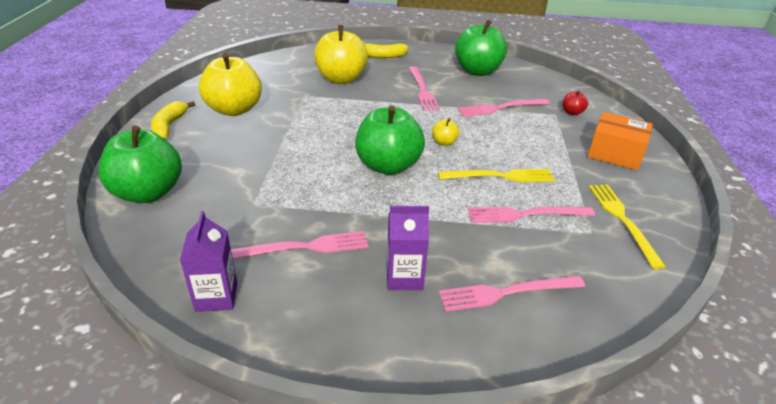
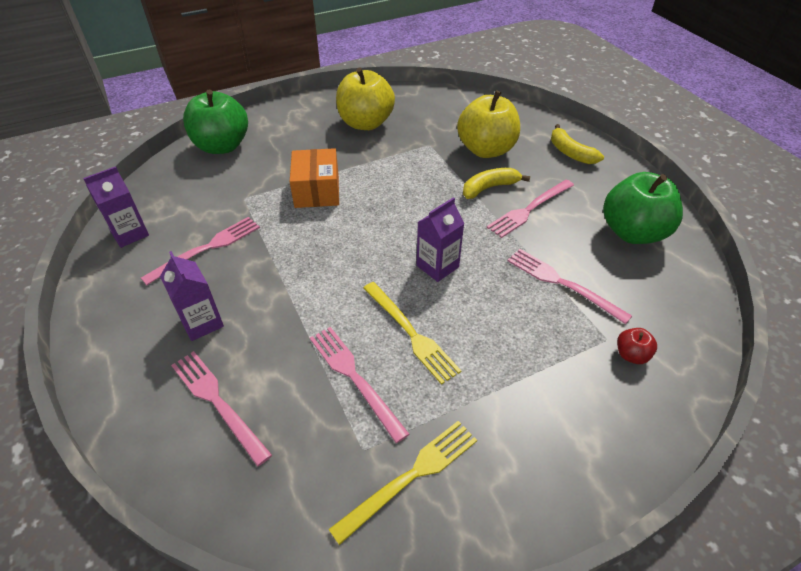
camera: 60 degrees right, 10 degrees up
yellow banana [151,101,195,139] -> yellow banana moved to [463,168,530,199]
pink fork [231,231,368,259] -> pink fork turned 90 degrees counterclockwise [141,217,260,285]
green apple [355,105,425,175] -> none
yellow apple [432,118,459,146] -> purple carton [417,197,464,282]
orange box [587,112,653,170] -> orange box moved to [290,148,339,208]

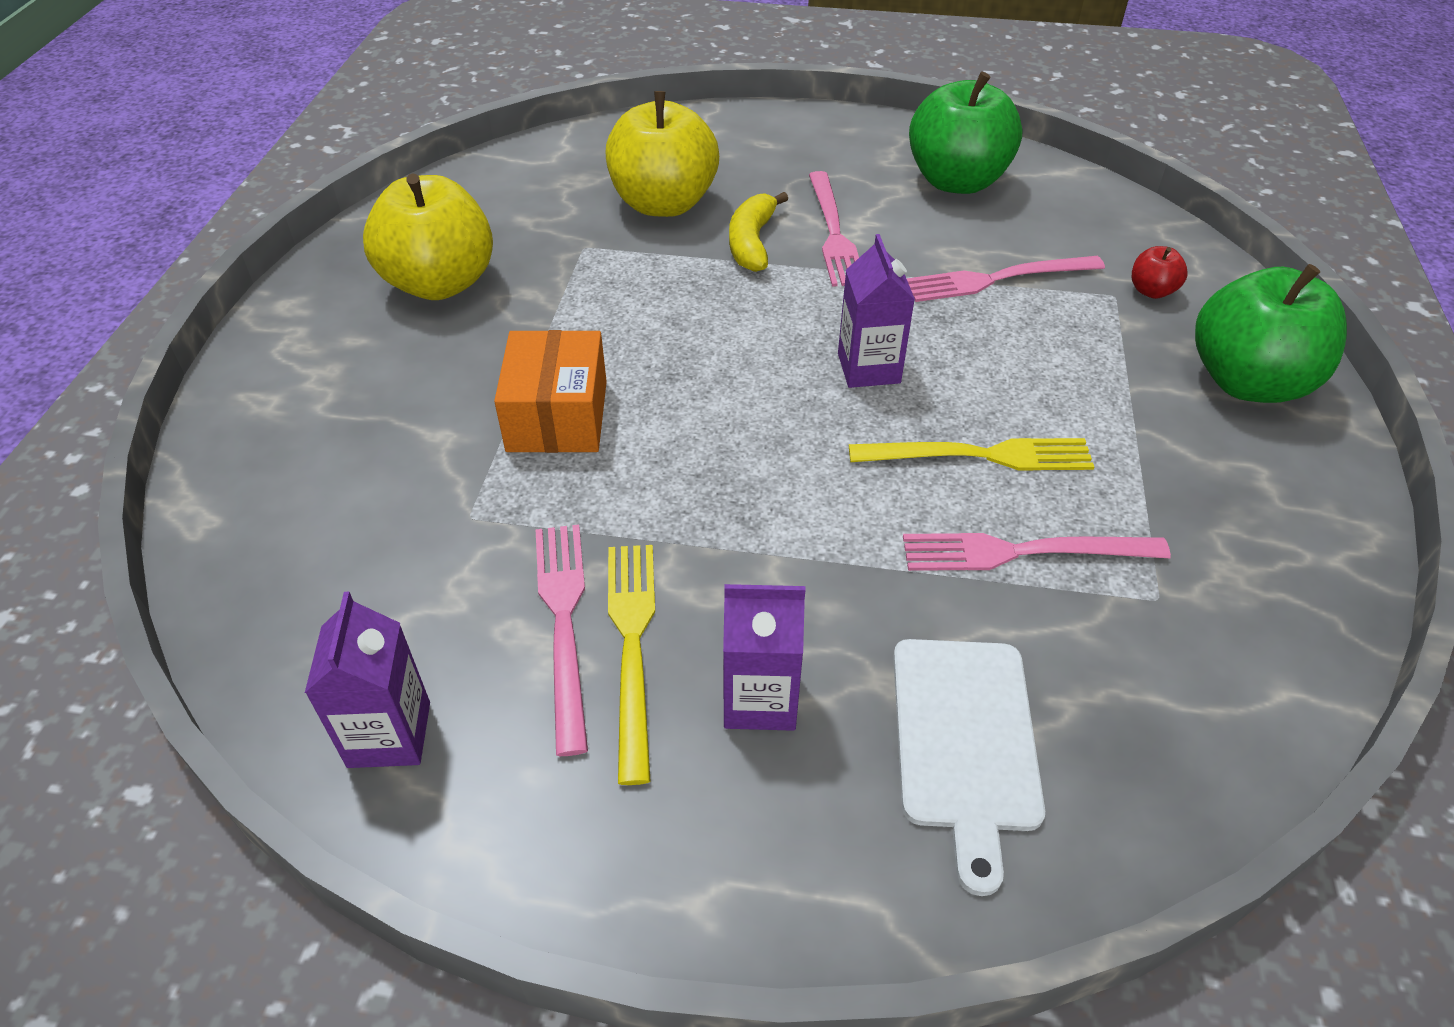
camera: 55 degrees left, 0 degrees up
pink fork [171,351,272,466] -> white cutting board [893,639,1045,896]
green apple [183,90,248,154] -> green apple moved to [1195,264,1347,403]
orange box [290,148,339,208] -> orange box turned 60 degrees clockwise [494,330,607,453]
yellow fork [328,421,477,545] -> yellow fork moved to [608,545,655,785]
yellow banana [551,124,604,164] -> none

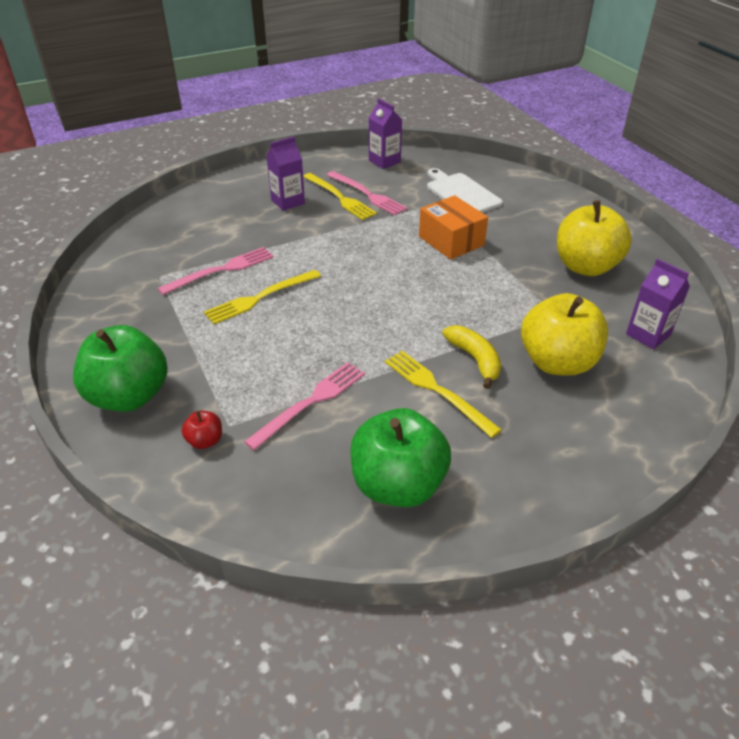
camera: 145 degrees right, 5 degrees down
pink fork [809,171,859,287] -> yellow fork [385,351,502,438]
purple carton [838,234,915,388] -> purple carton moved to [626,259,690,349]
white cutting board [893,639,1045,896] -> white cutting board moved to [427,168,503,213]

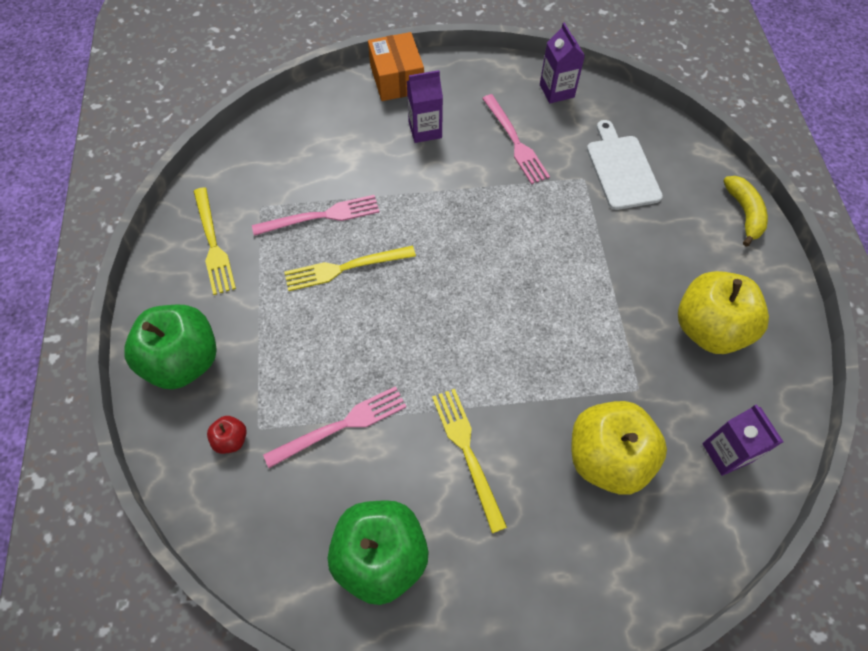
camera: 20 degrees right, 20 degrees up
yellow fork [303,173,377,220] -> yellow fork moved to [194,187,236,295]
orange box [419,195,488,260] -> orange box moved to [368,32,424,101]
yellow banana [442,325,501,389] -> yellow banana moved to [723,176,768,247]

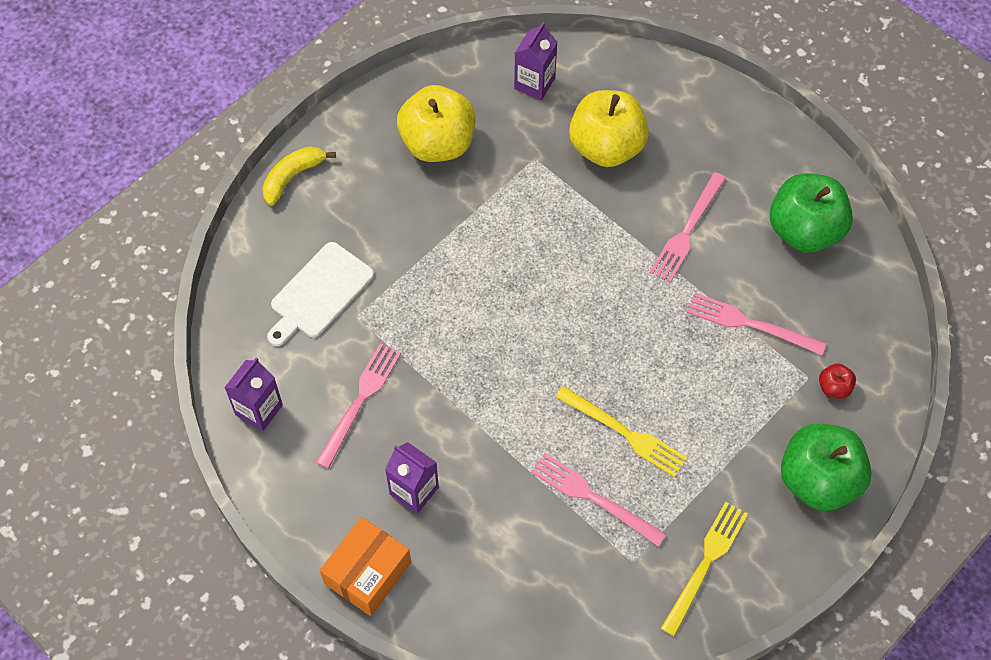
camera: 130 degrees left, 0 degrees up
yellow fork [432,389,507,533] -> pink fork [650,172,726,283]

